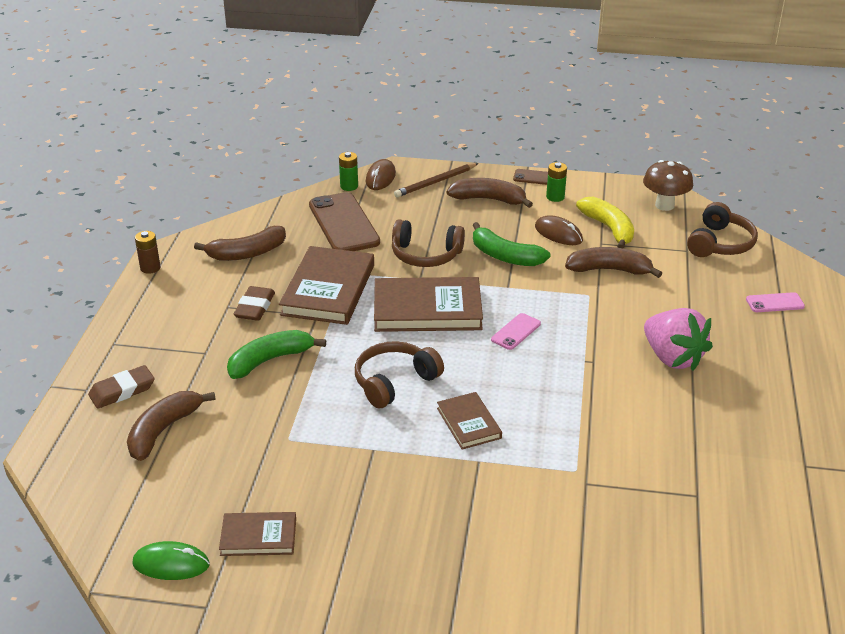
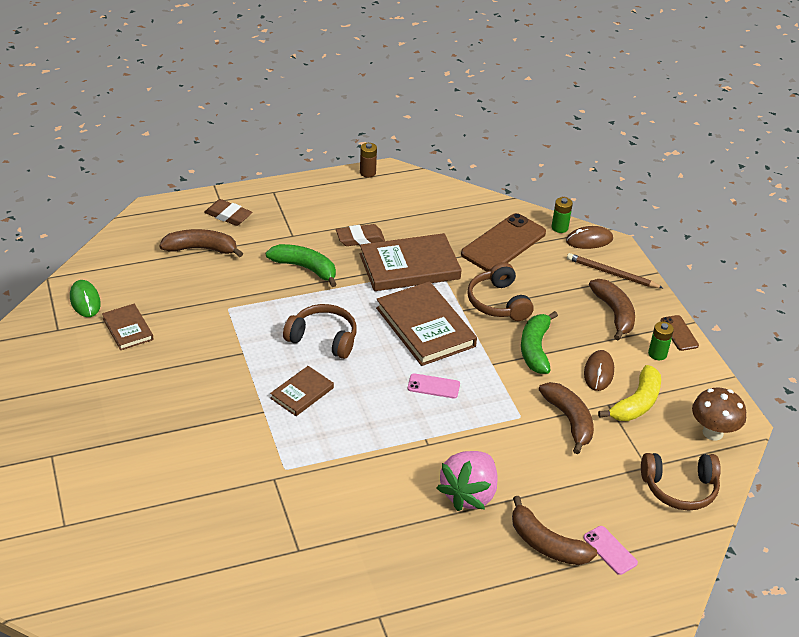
camera: 60 degrees right, 5 degrees up
brown banana [194,226,286,261] -> brown banana moved to [512,496,597,565]

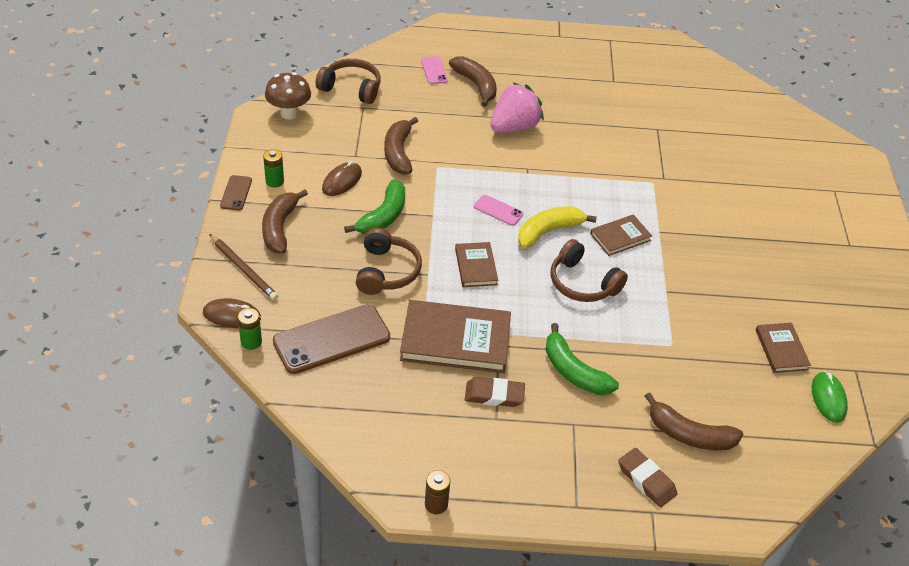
camera: 160 degrees left, 5 degrees up
brown book [376,281,477,366] -> brown book [455,242,498,287], size x0.54
yellow banana [598,365,661,421] -> yellow banana moved to [518,206,597,248]

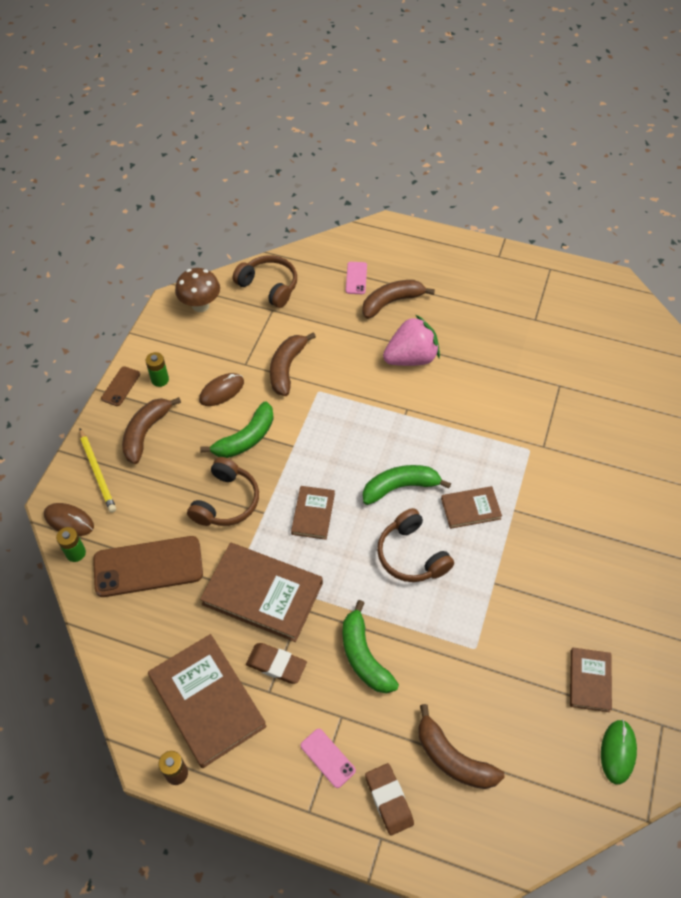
camera: 20 degrees right, 10 degrees up
brown pencil [209,234,278,301] -> yellow pencil [79,429,116,513]
brown banana [449,56,497,107] -> brown banana turned 105 degrees counterclockwise [362,280,435,319]
pink phone [474,195,523,226] -> pink phone moved to [301,729,356,788]
yellow banana [518,206,597,248] -> green banana [363,465,451,505]
none -> brown book [148,634,267,768]

